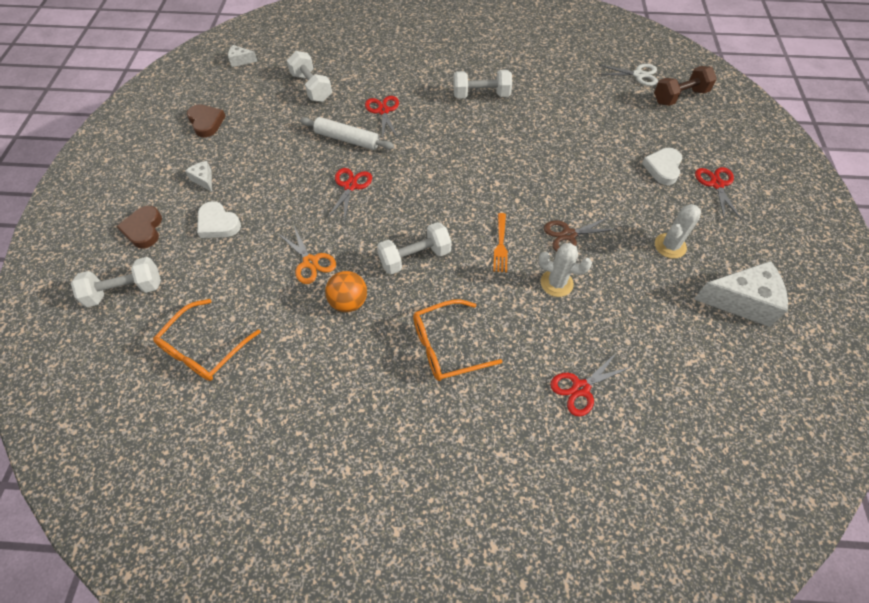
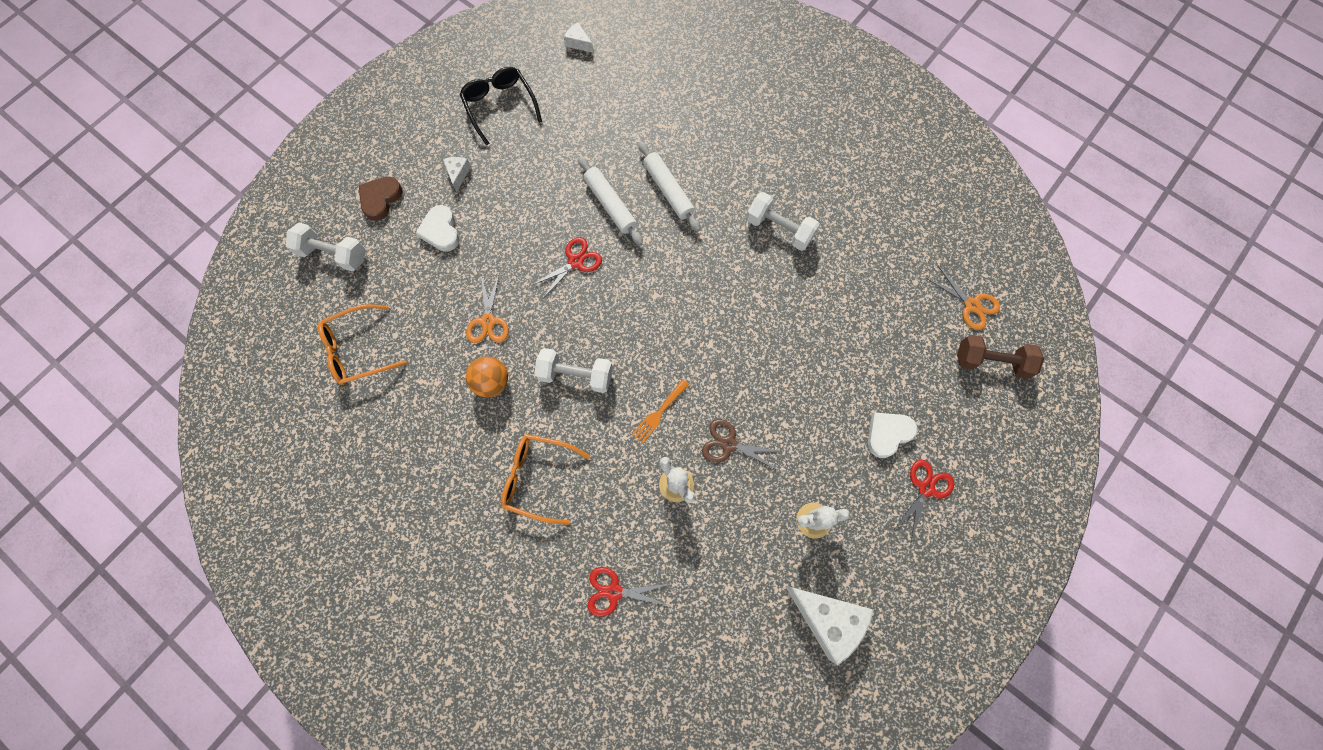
camera: 35 degrees right, 15 degrees up
brown heart [187,104,225,137] -> black glasses [460,67,542,146]
white dumbbell [287,51,332,102] -> none
red scissors [365,96,399,139] -> white rolling pin [638,141,700,232]
white scissors [599,64,658,86] -> orange scissors [926,266,1000,330]

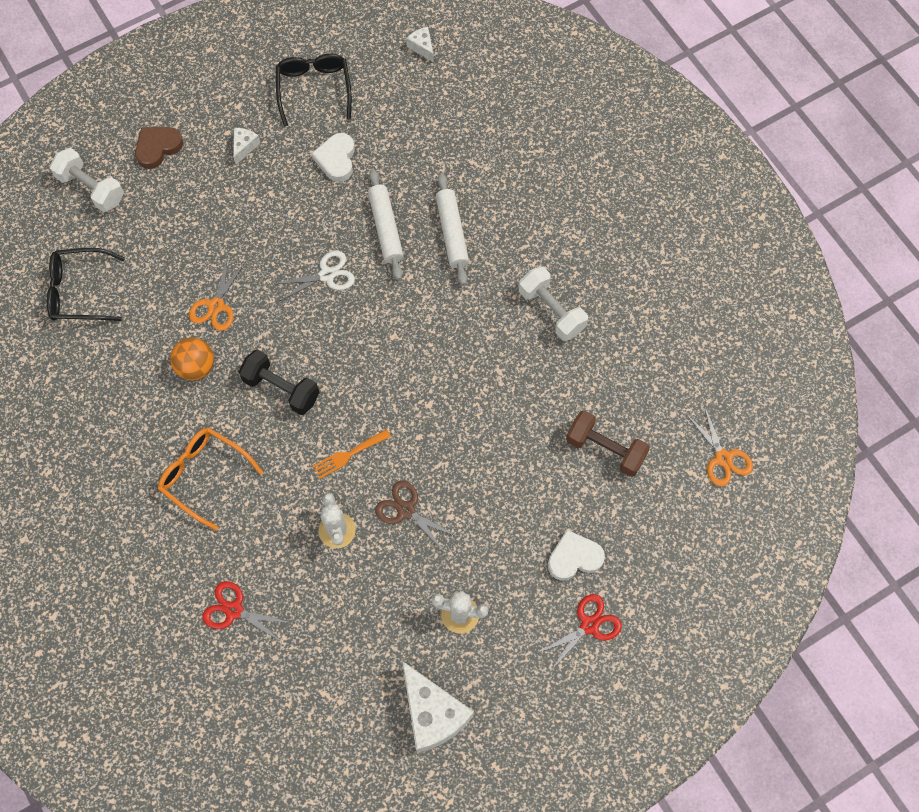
camera: 20 degrees right, 5 degrees down
orange glasses [318,304,407,385] -> black glasses [47,248,125,321]
white heart [416,205,459,252] -> white heart moved to [311,133,355,182]
red scissors [531,237,602,298] -> white scissors [274,251,355,301]
white dumbbell [535,348,613,393] -> black dumbbell [239,349,320,415]
brown dumbbell [957,335,1044,379] -> brown dumbbell moved to [566,410,650,477]

